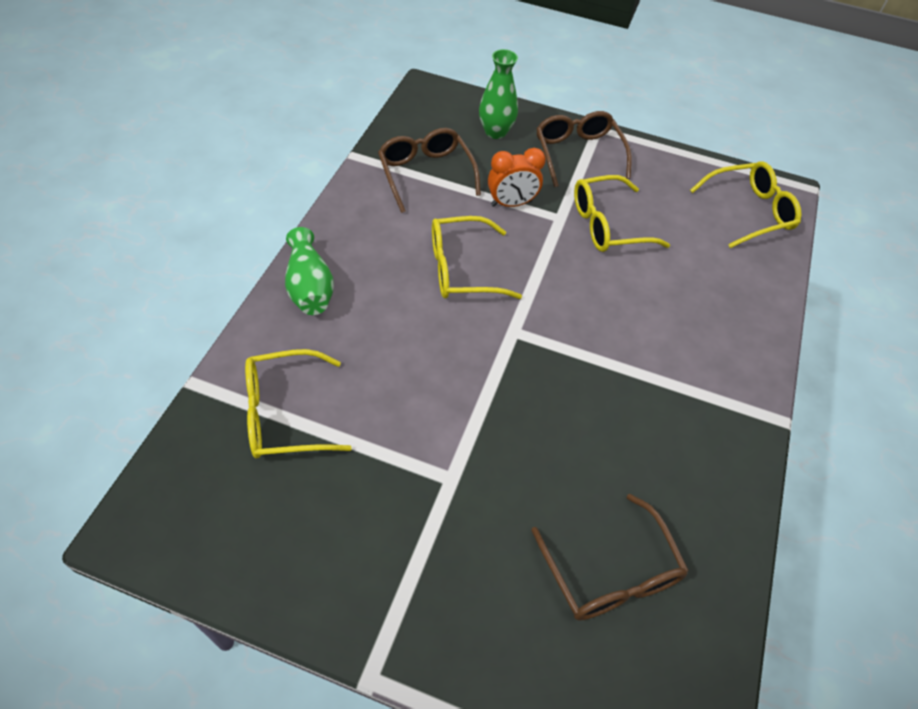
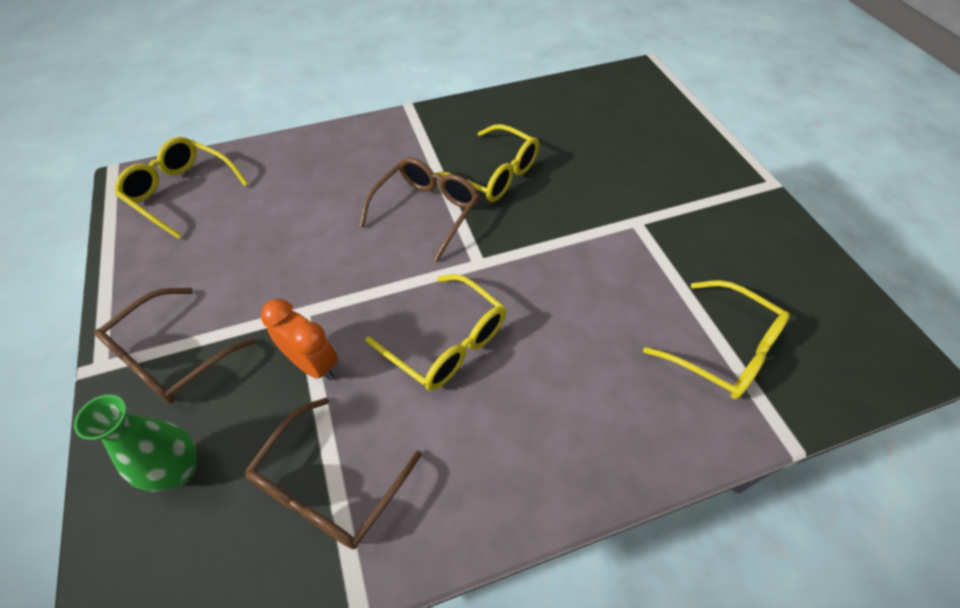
camera: 125 degrees left, 0 degrees up
green vase [285,227,334,315] -> none
brown glasses [531,494,689,621] -> brown glasses moved to [359,157,480,262]
yellow glasses [574,175,670,252] -> yellow glasses moved to [437,124,539,202]

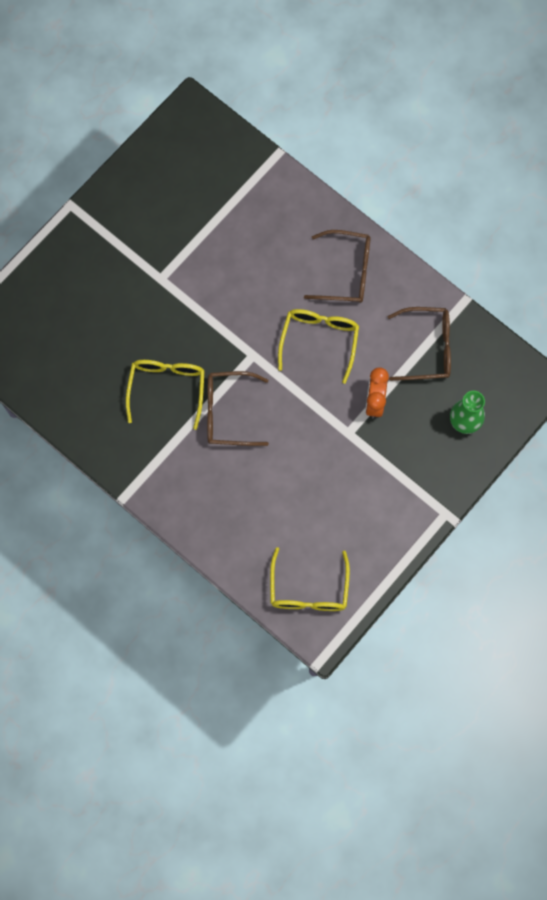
camera: 120 degrees left, 20 degrees up
brown glasses [94,288,256,403] -> brown glasses moved to [304,230,371,303]
yellow glasses [643,280,790,399] -> none

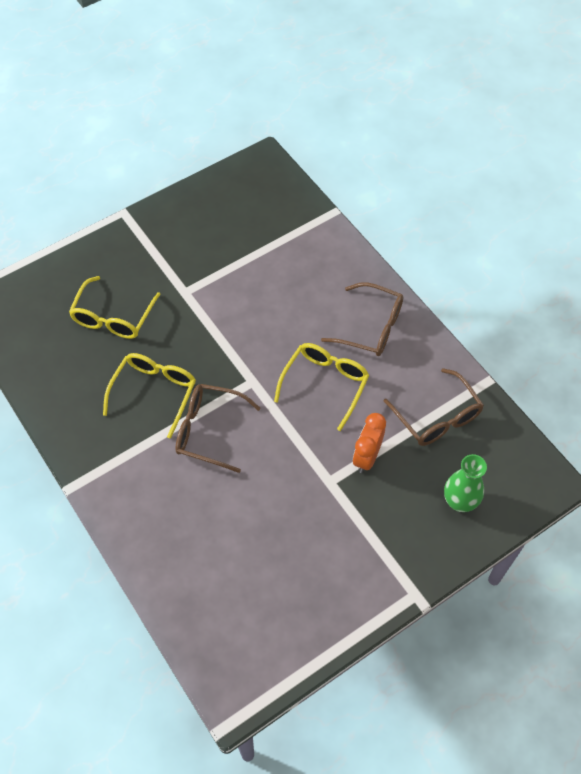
camera: 15 degrees right, 15 degrees down
yellow glasses [270,547,350,611] -> yellow glasses moved to [69,276,161,339]
brown glasses [387,307,451,381] -> brown glasses turned 45 degrees clockwise [384,368,484,446]

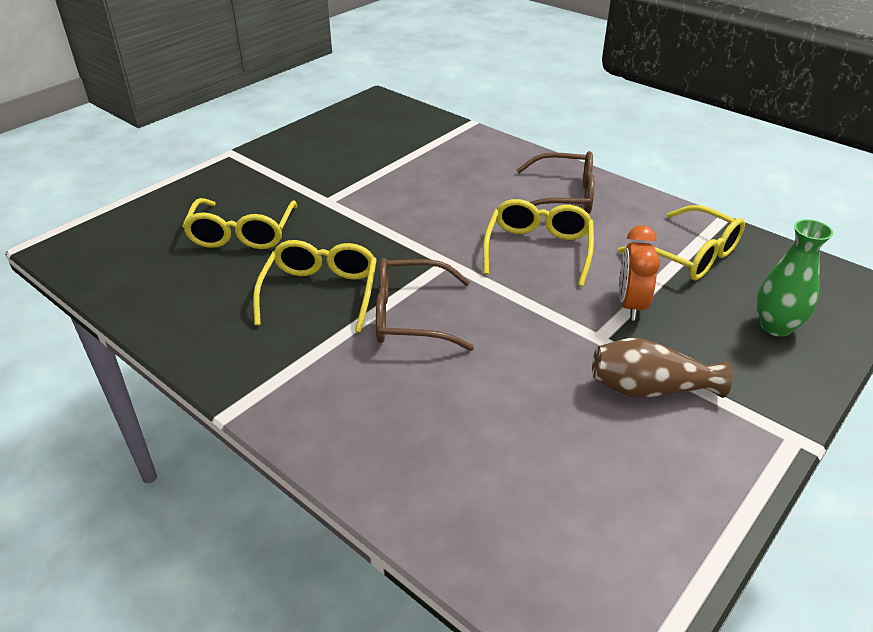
camera: 15 degrees left, 20 degrees down
brown glasses [384,368,484,446] -> yellow glasses [618,205,745,280]
none -> brown vase [592,338,733,398]

